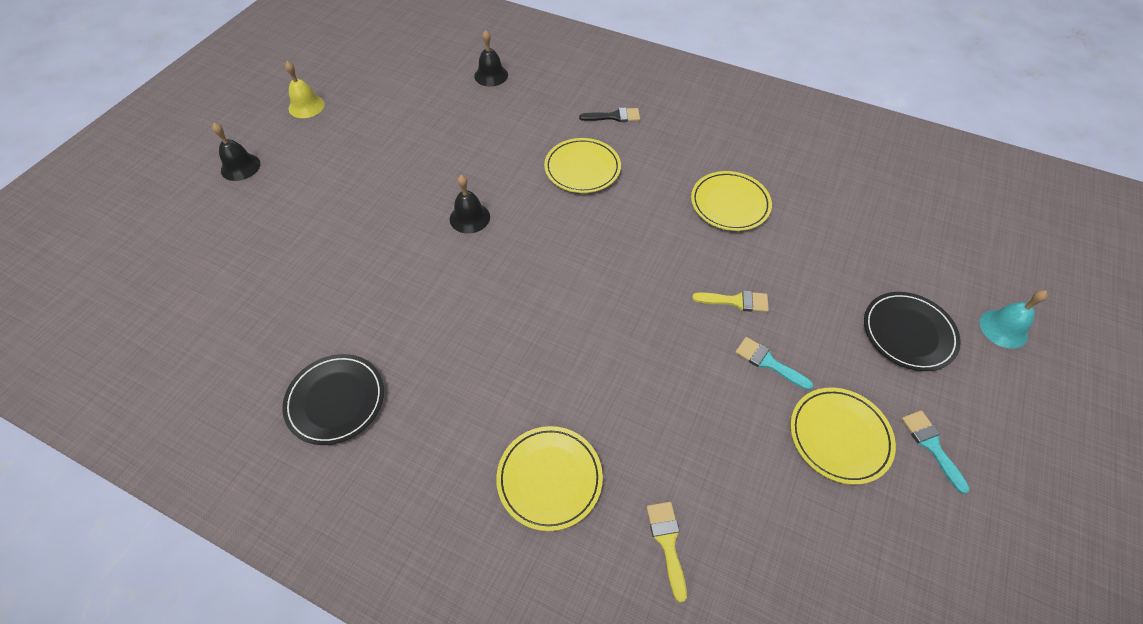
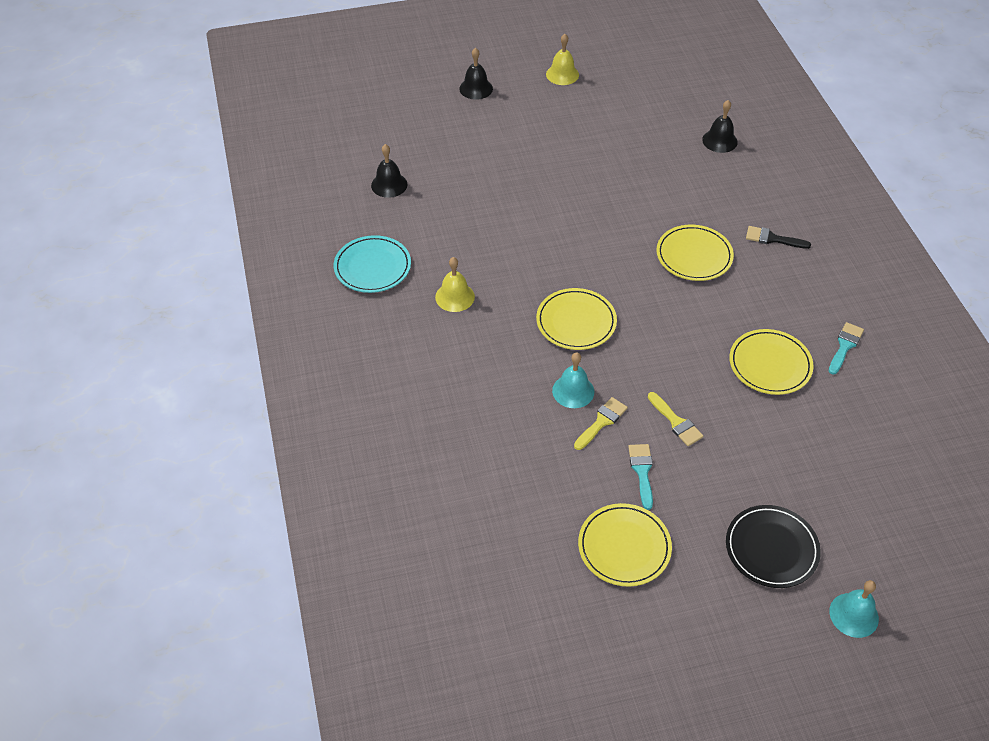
camera: 50 degrees right, 5 degrees down
black plate [282,354,384,445] -> turquoise plate [334,235,411,293]
black bell [450,175,490,234] -> black bell moved to [371,144,407,198]
yellow plate [496,426,603,531] -> yellow plate moved to [536,288,617,350]
black brush [579,108,640,122] -> black brush turned 150 degrees clockwise [746,226,811,249]
yellow brush [647,502,687,602] -> yellow brush moved to [574,397,628,450]
turquoise brush [902,410,970,494] -> turquoise brush moved to [829,322,864,375]
none -> yellow bell [435,257,475,312]
none -> turquoise bell [552,352,594,408]

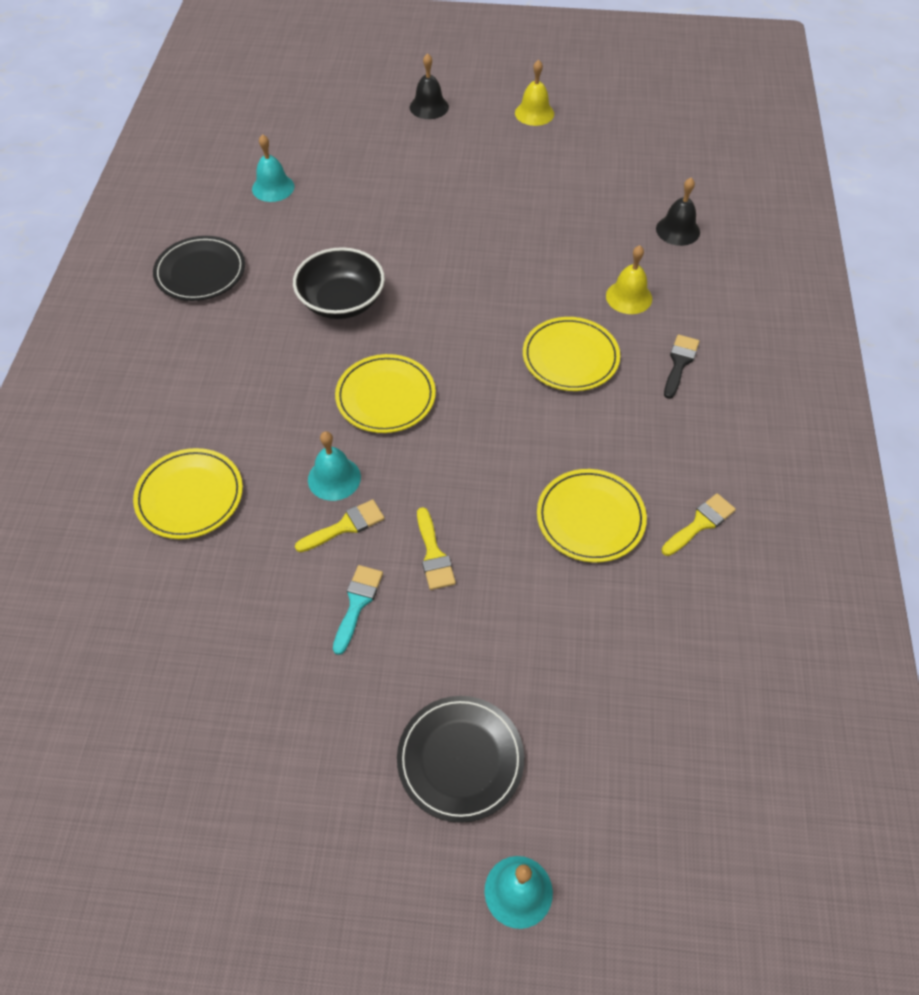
camera: 20 degrees right, 5 degrees up
turquoise plate [334,235,411,293] -> black plate [153,236,245,301]
black bell [371,144,407,198] -> turquoise bell [252,134,294,202]
yellow bell [435,257,475,312] -> yellow bell moved to [606,245,652,314]
yellow plate [578,503,672,587] -> yellow plate moved to [133,448,243,539]
black brush [746,226,811,249] -> black brush turned 75 degrees clockwise [664,334,699,399]
turquoise brush [829,322,864,375] -> yellow brush [661,493,736,556]
none -> black bowl [293,247,385,319]

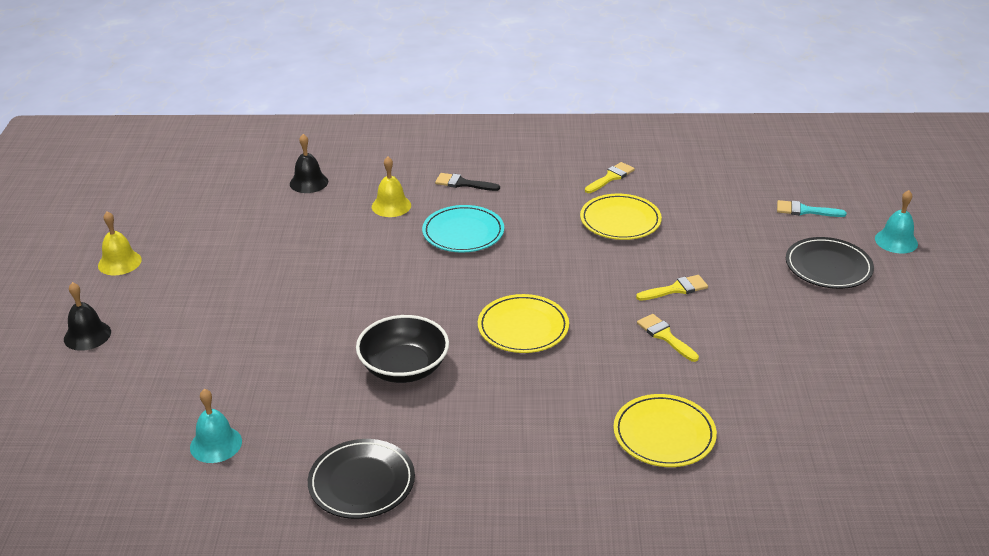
camera: 95 degrees left, 20 degrees down
turquoise bell [308,431,361,501] -> none
turquoise brush [333,565,383,655] -> turquoise brush moved to [777,200,847,217]
yellow plate [523,317,620,391] -> turquoise plate [422,205,504,253]
yellow brush [661,493,736,556] -> yellow brush turned 90 degrees clockwise [585,162,635,193]

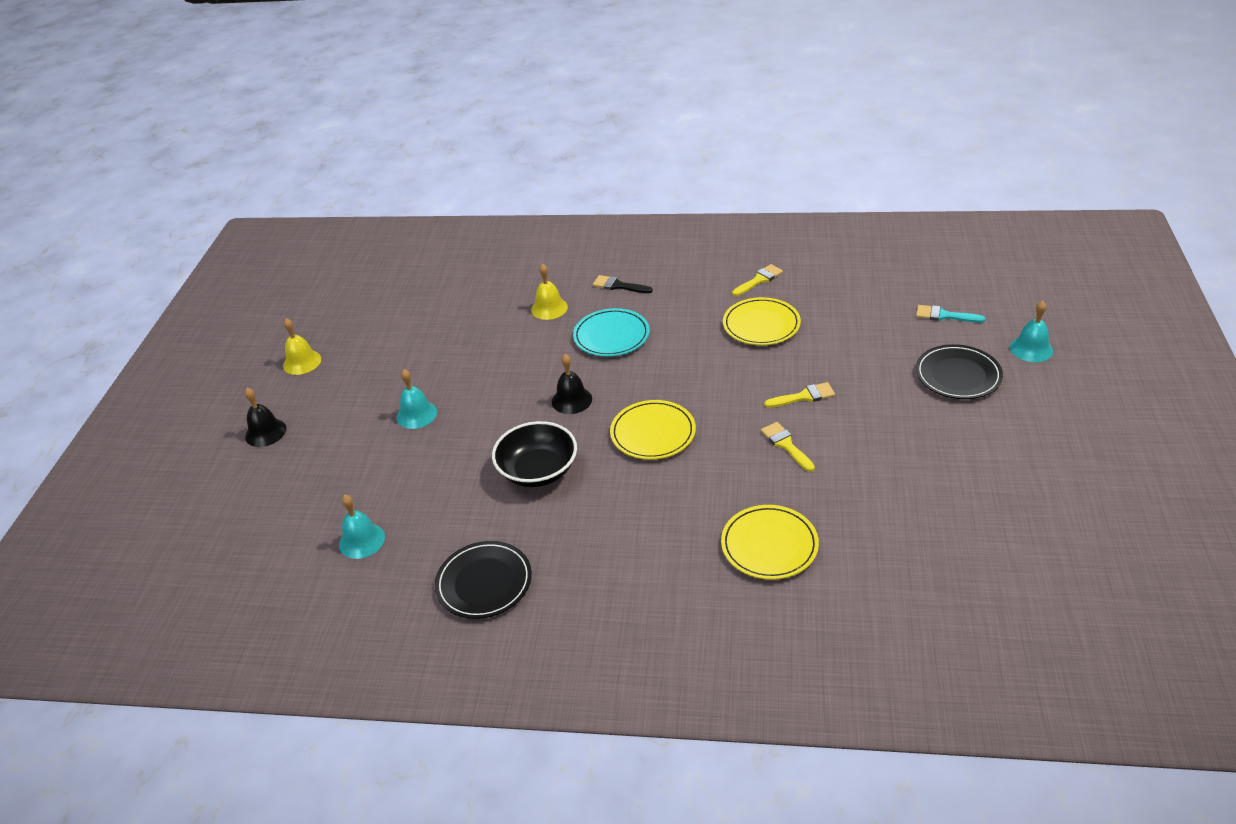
camera: 10 degrees right, 5 degrees up
black bell [290,134,328,193] -> black bell moved to [552,354,592,414]
none -> turquoise bell [397,369,437,429]

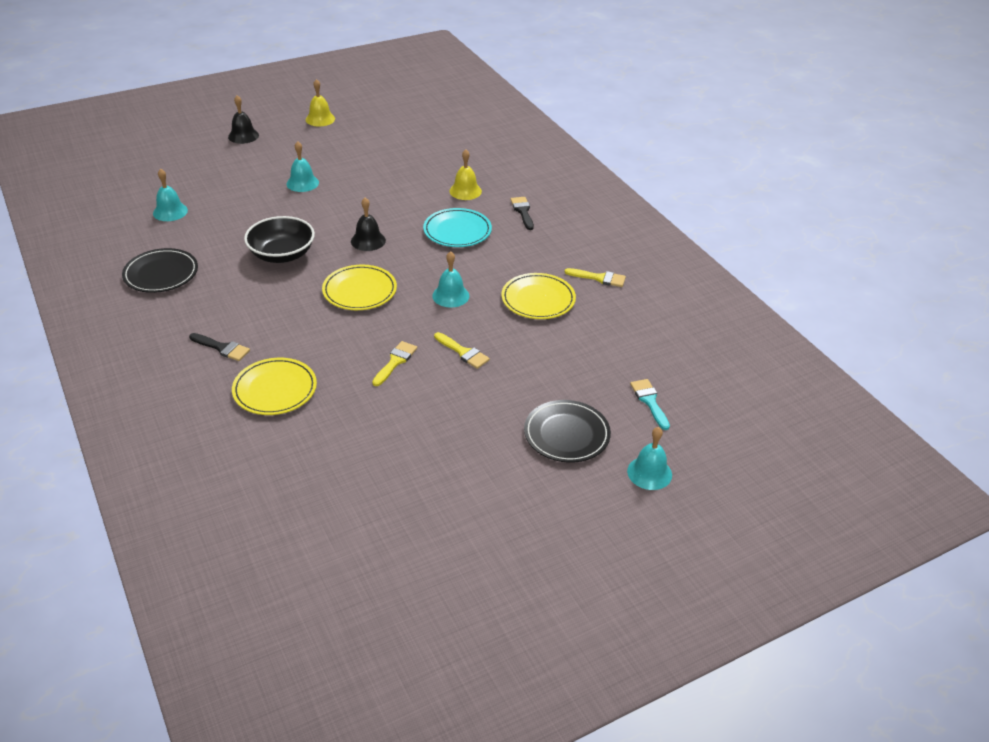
camera: 50 degrees right, 0 degrees up
none -> black brush [189,333,250,361]
none -> turquoise bell [432,251,470,308]

